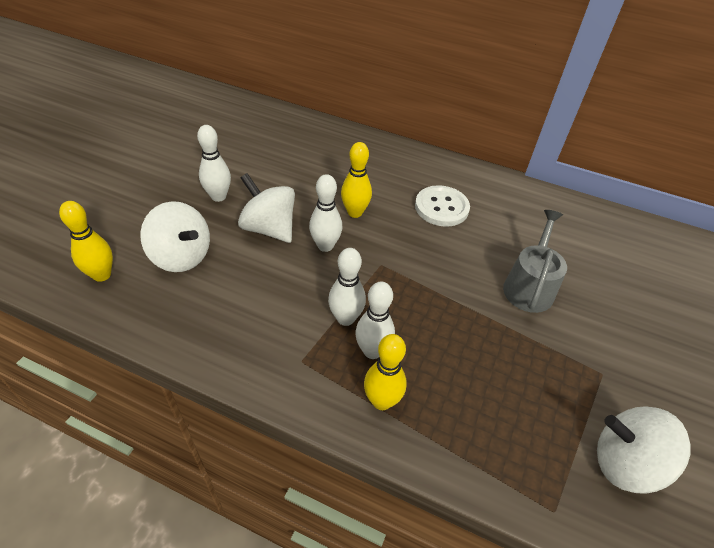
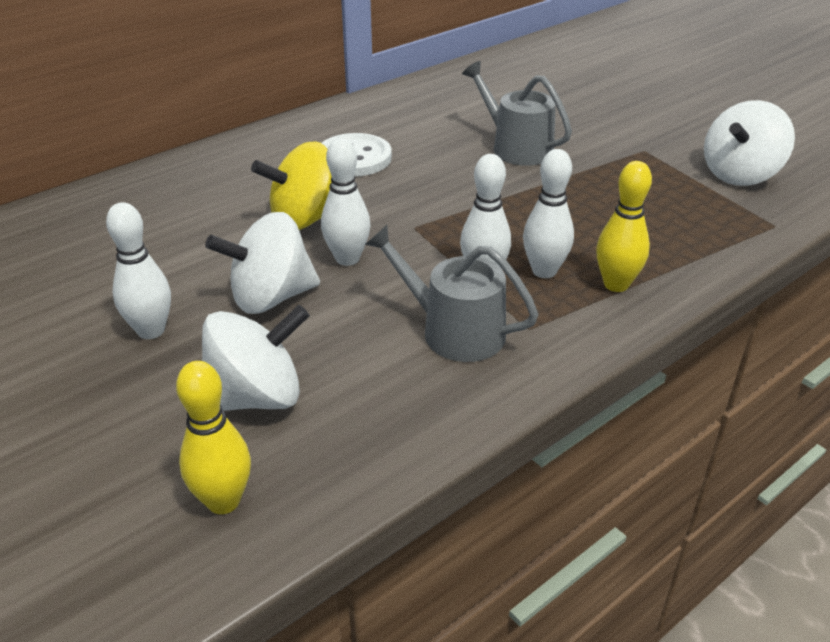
camera: 60 degrees left, 10 degrees down
yellow bowling pin [341,142,372,218] -> yellow spinning top [251,141,332,230]
none -> grey watering can [365,225,539,362]

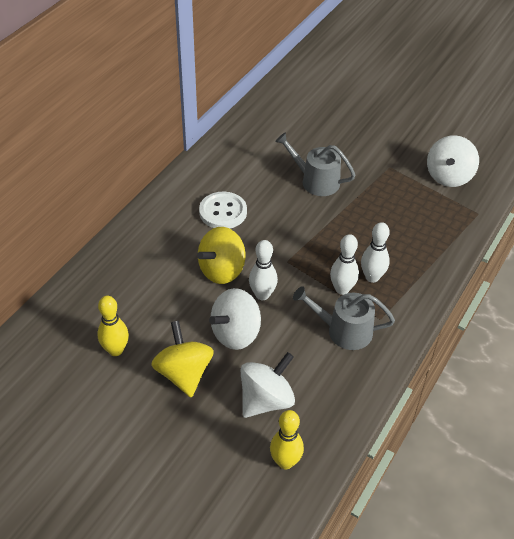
camera: 20 degrees left, 10 degrees up
white bowling pin [106,202,171,339] -> yellow spinning top [151,321,214,397]
yellow bowling pin [596,161,652,292] -> yellow bowling pin moved to [98,296,129,356]

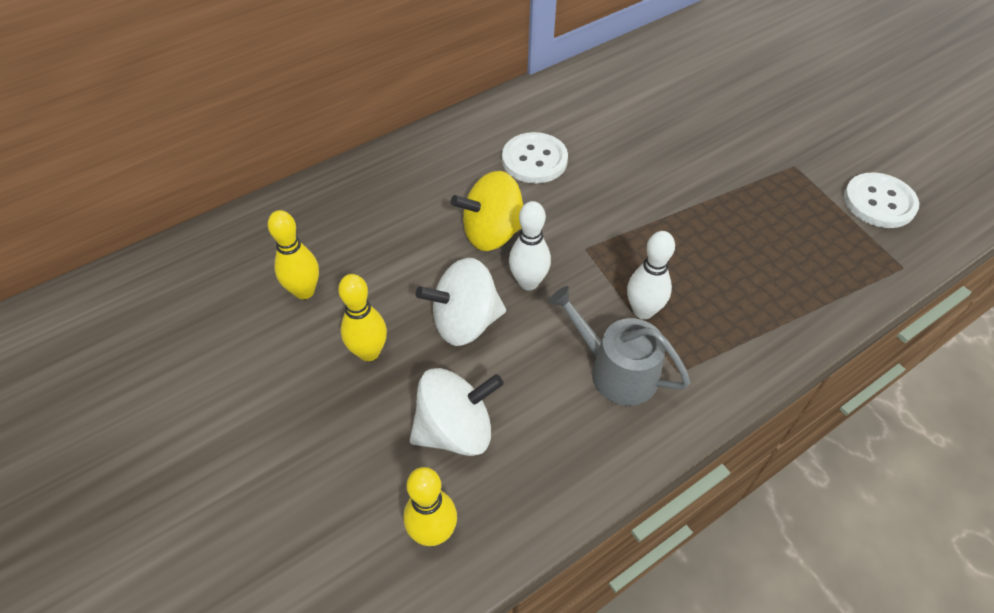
camera: 25 degrees right, 5 degrees up
yellow spinning top [151,321,214,397] -> yellow bowling pin [338,274,387,361]
grey watering can [275,132,356,196] -> none
white bowling pin [361,222,390,283] -> none
white spinning top [427,135,479,187] -> white button [844,172,919,228]

